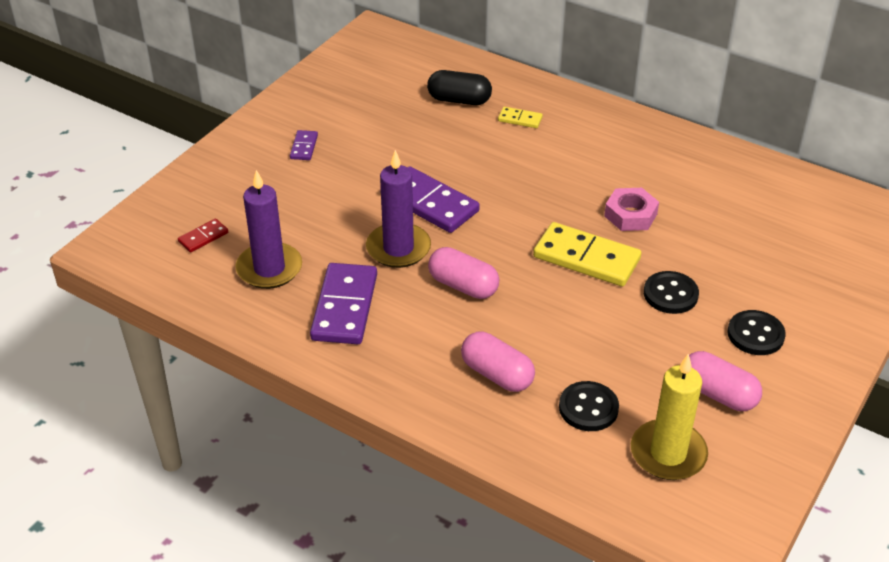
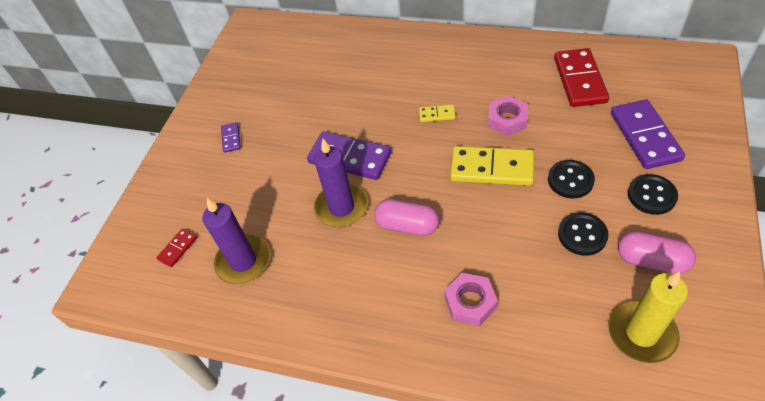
camera: 10 degrees left, 10 degrees up
purple domino [310,263,377,344] -> purple domino moved to [611,99,685,169]
black capsule [427,70,492,105] -> none
pink capsule [461,332,535,392] -> pink nut [444,273,498,326]
yellow domino [498,107,543,128] -> yellow domino moved to [419,104,456,122]
black button [559,381,619,431] -> black button moved to [558,212,609,256]
none -> red domino [554,48,609,107]

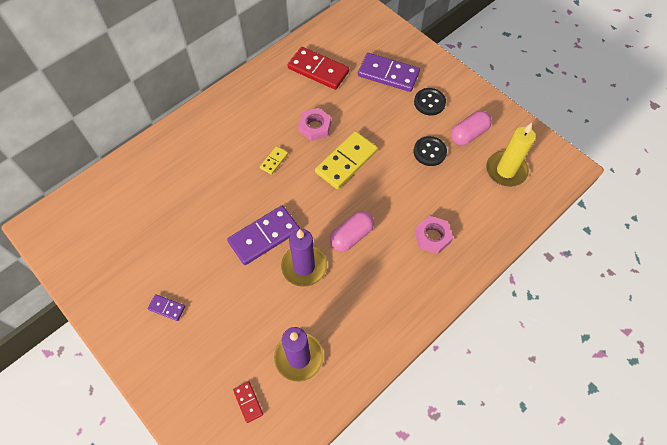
camera: 65 degrees left, 10 degrees up
black button [548,160,595,198] -> none

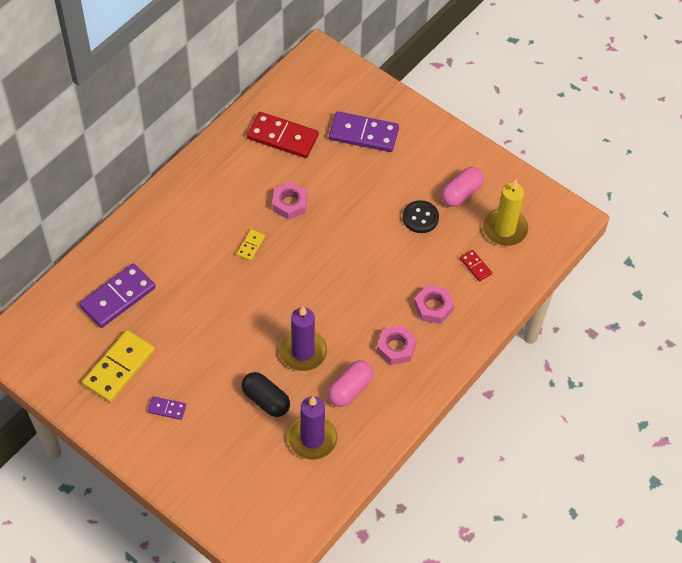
camera: 10 degrees left, 5 degrees down
purple domino [227,205,300,265] -> purple domino moved to [80,263,156,328]
red domino [233,381,263,423] -> red domino moved to [460,250,492,281]
yellow domino [315,131,378,189] -> yellow domino moved to [82,330,155,402]
pink capsule [330,211,374,252] -> pink capsule moved to [328,360,374,407]
black button [414,88,446,115] -> none
none -> black capsule [242,372,290,417]
none -> pink nut [377,325,417,365]

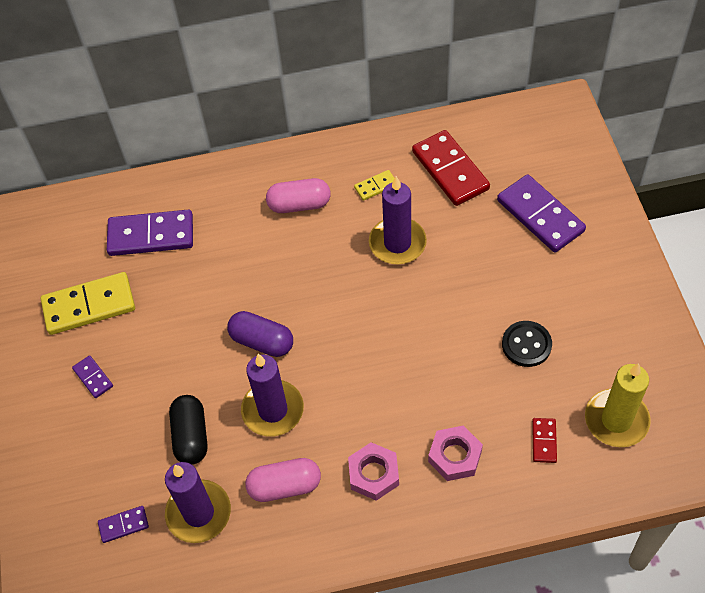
camera: 45 degrees right, 0 degrees up
yellow domino [237,229,265,261] -> yellow domino moved to [354,170,395,201]
pink nut [272,182,307,220] -> purple candle [369,176,427,264]
pink capsule [441,167,484,207] -> pink capsule moved to [266,178,330,213]
none -> purple domino [98,506,149,543]
none -> purple capsule [227,311,293,357]

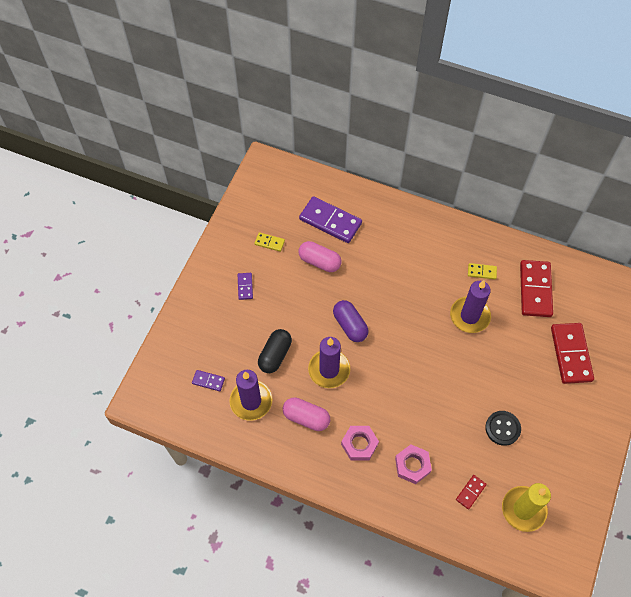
camera: 30 degrees right, 5 degrees up
yellow domino [41,272,135,335] -> yellow domino [255,232,285,252], size x0.48
pink capsule [266,178,330,213] -> pink capsule moved to [299,241,341,272]
purple domino [497,174,586,253] -> red domino [551,323,594,384]

